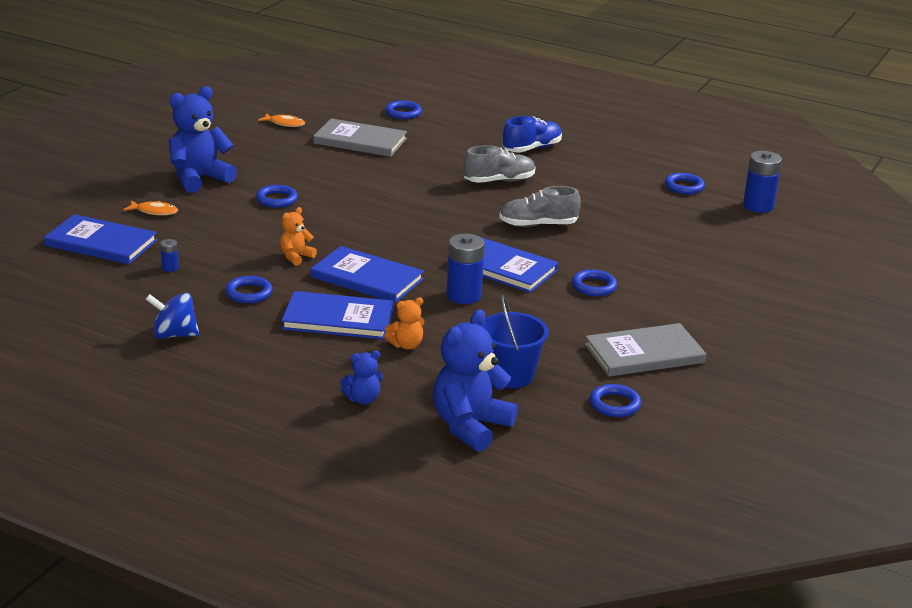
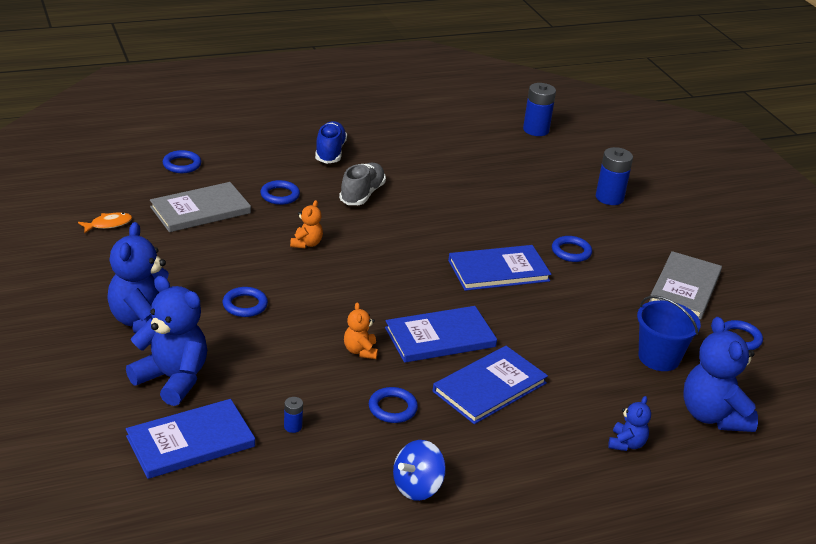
camera: 50 degrees left, 5 degrees up
orange fish [123,200,178,216] -> blue teddy bear [126,276,207,406]
orange teddy bear [384,297,424,349] -> orange teddy bear moved to [290,200,323,248]
blue battery [447,234,485,304] -> blue battery moved to [596,147,633,205]
grey shoe [499,186,581,227] -> none
blue ring [665,173,705,194] -> blue ring moved to [260,180,300,205]

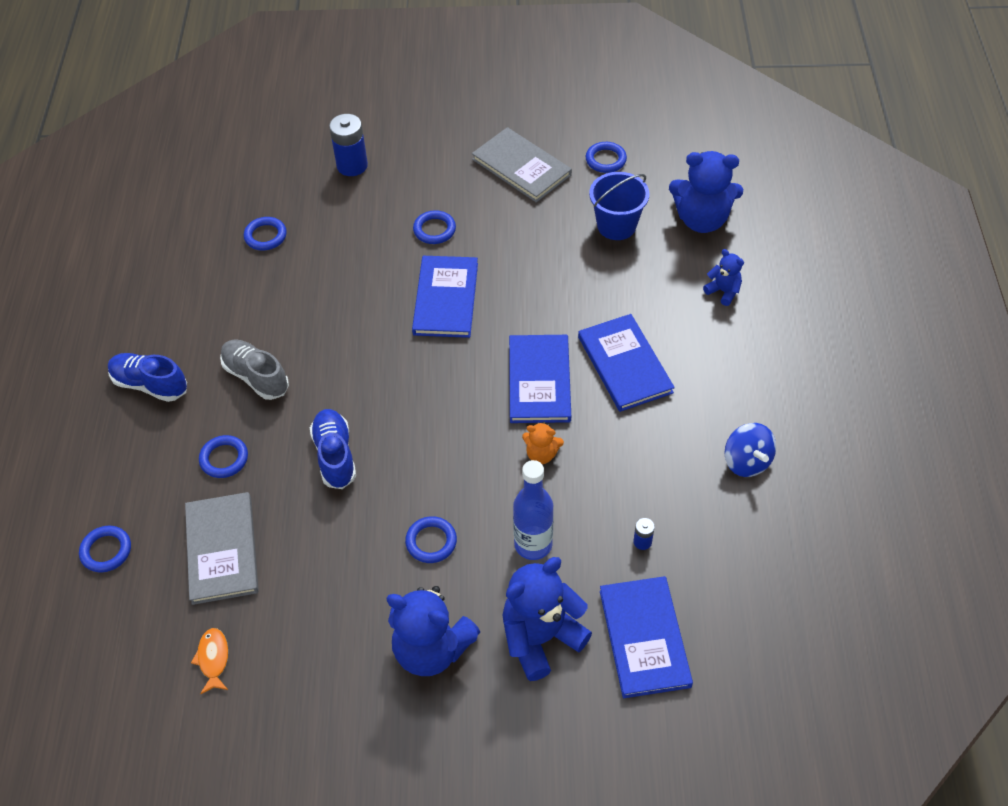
camera: 65 degrees left, 20 degrees up
orange teddy bear [290,200,323,248] -> blue shoe [310,409,356,489]
blue ring [369,387,418,423] -> blue ring moved to [244,217,287,251]
blue battery [523,83,556,136] -> none
none -> blue bottle [513,460,554,560]

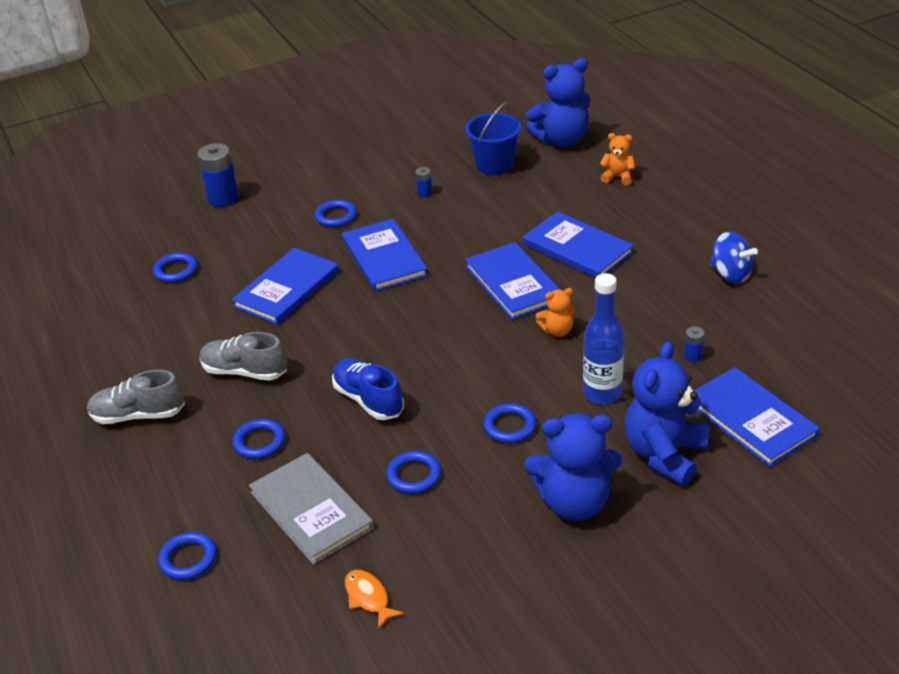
camera: 25 degrees left, 15 degrees down
blue shoe [108,353,187,402] -> grey shoe [87,370,185,424]
grey book [472,127,572,203] -> none
blue ring [586,142,627,173] -> blue ring moved to [386,451,441,494]
blue teddy bear [703,249,744,306] -> orange teddy bear [600,133,635,185]
none -> blue book [232,248,339,325]
none -> blue battery [415,167,432,197]

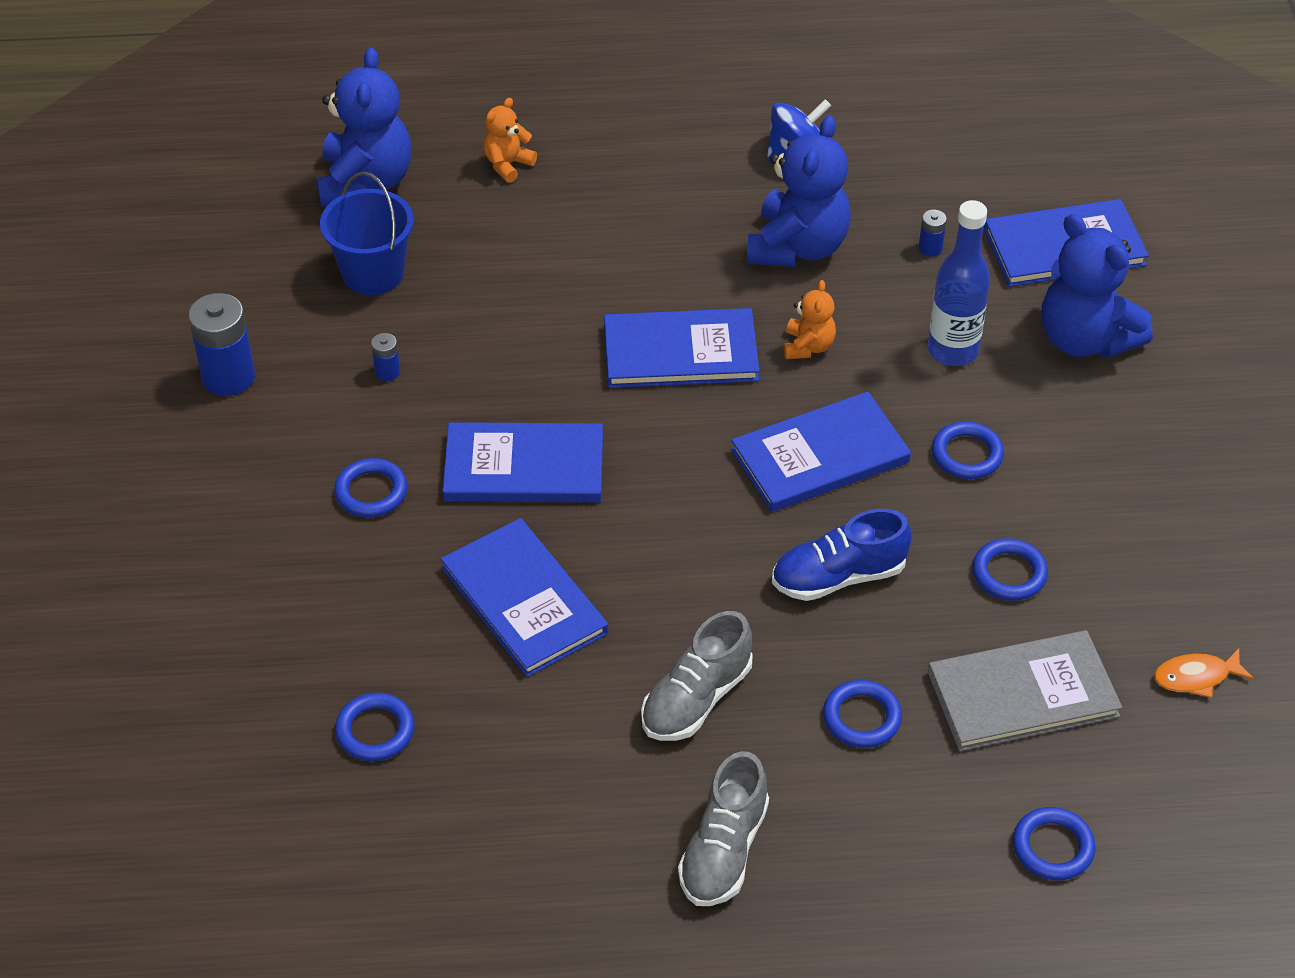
camera: 70 degrees left, 10 degrees up
blue battery [197,143,239,207] -> blue battery moved to [188,293,255,396]
blue book [523,211,634,278] -> blue book moved to [731,391,911,512]
blue teddy bear [524,413,622,521] -> blue teddy bear moved to [747,115,851,267]

